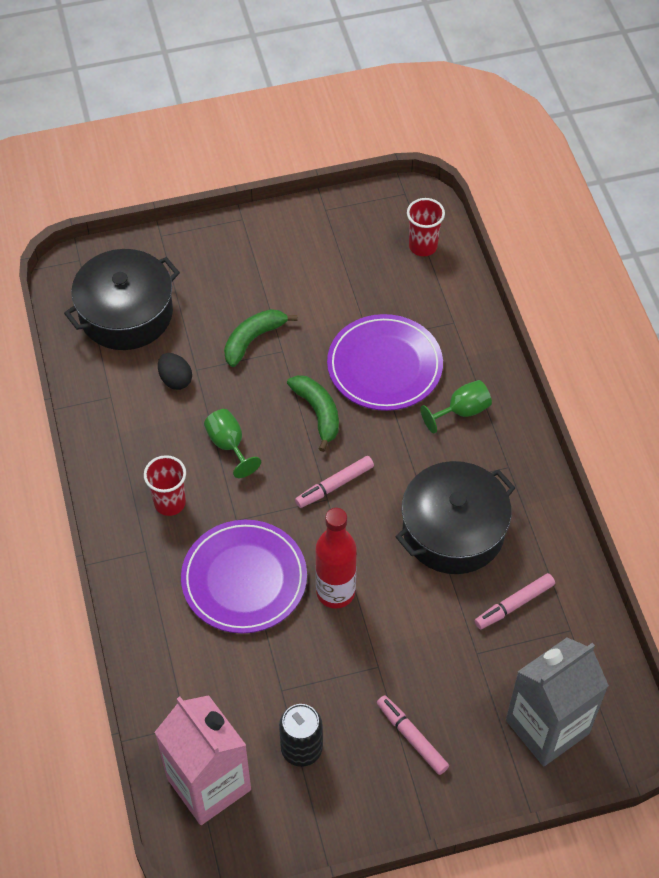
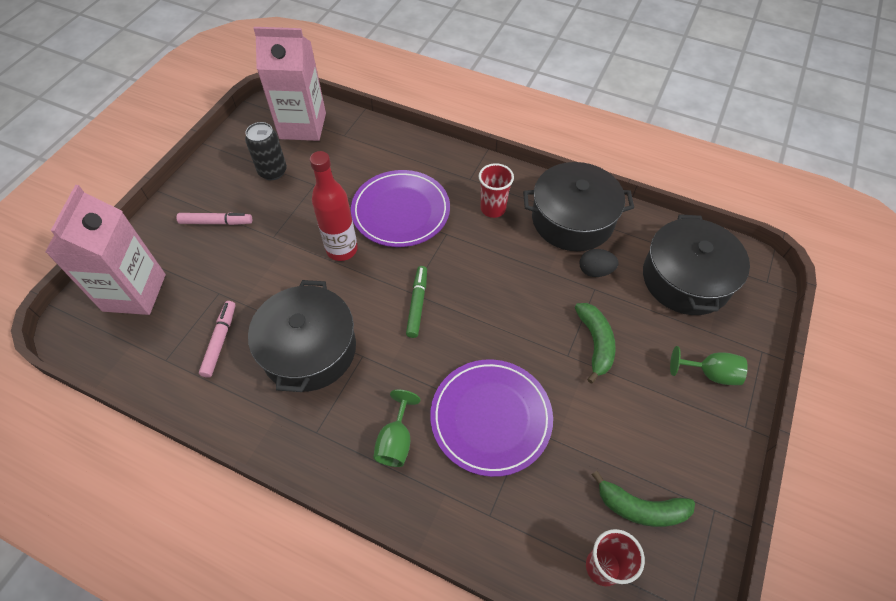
camera: 130 degrees right, 0 degrees up
green goblet [204,409,261,478] -> green goblet moved to [670,346,748,385]
green banana [287,375,339,452] -> green banana moved to [592,471,695,527]
pink marker [295,456,374,508] -> green marker [406,266,427,338]
grey carton [506,638,609,766] -> pink carton [45,185,166,315]
none -> black pot [523,162,634,251]

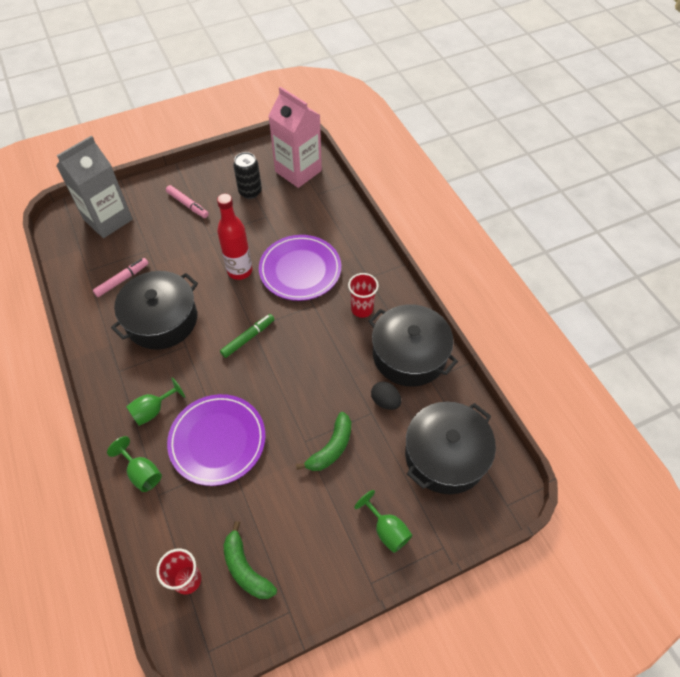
camera: 40 degrees right, 0 degrees up
pink carton [45,185,166,315] -> grey carton [56,136,133,238]
none -> green goblet [107,436,162,492]

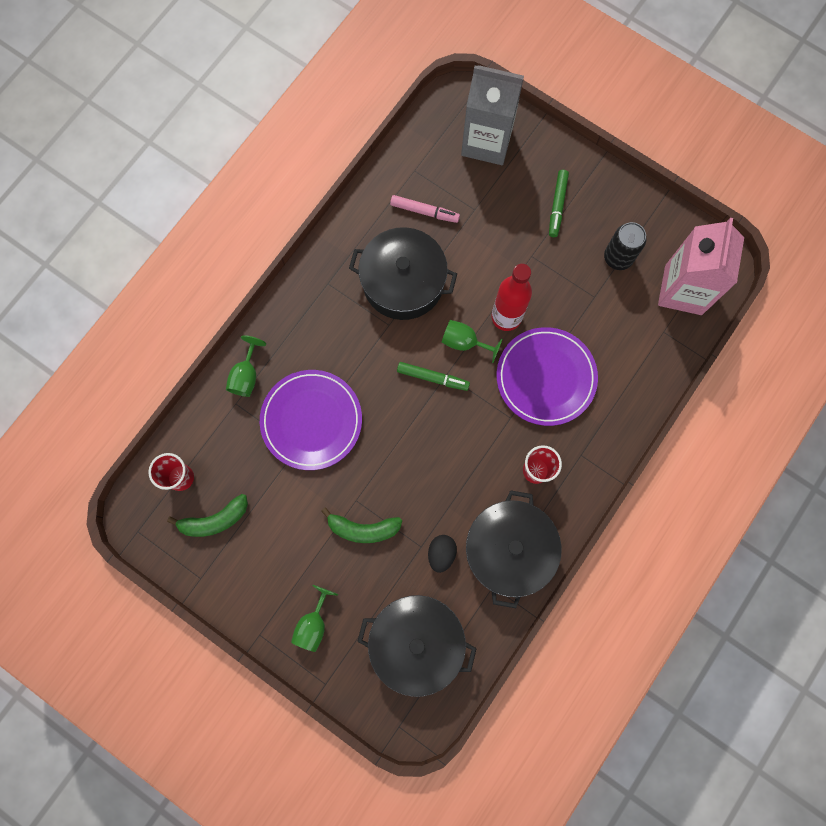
camera: 60 degrees right, 20 degrees up
green goblet [126,377,185,426] -> green goblet moved to [442,320,502,363]
pink marker [166,185,209,218] -> green marker [549,170,569,237]
green banana [224,521,277,599] -> green banana turned 135 degrees counterclockwise [167,494,248,537]

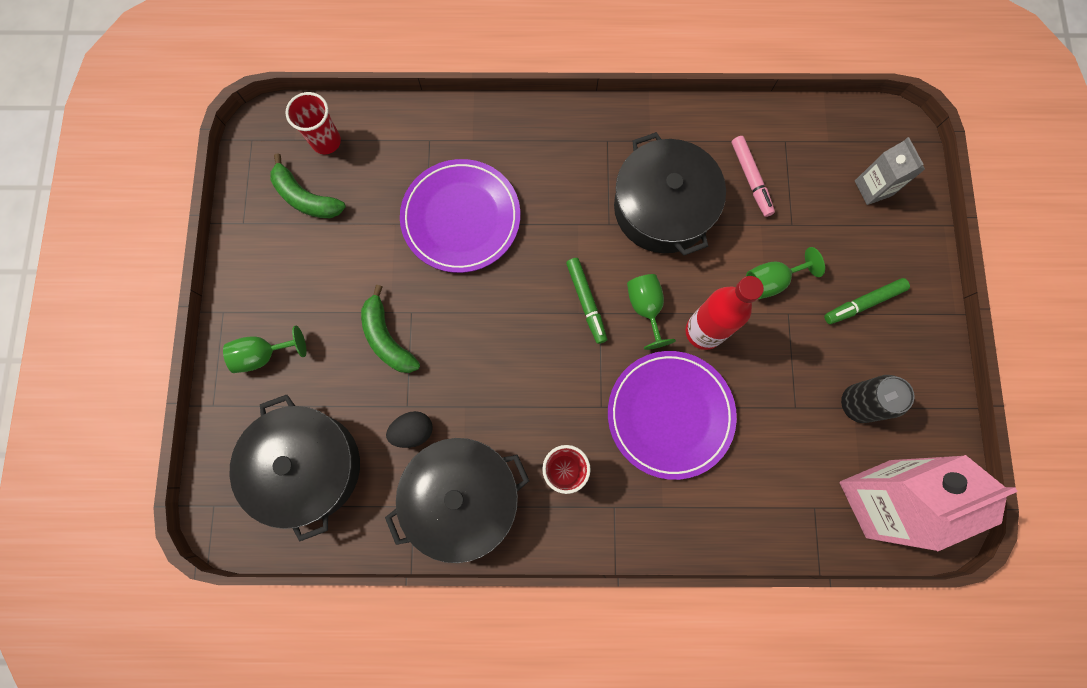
camera: 55 degrees right, 0 degrees up
green goblet [226,335,266,397] -> green goblet moved to [746,247,825,299]
grey carton [461,65,524,165] -> grey carton [855,137,925,205], size x0.53

